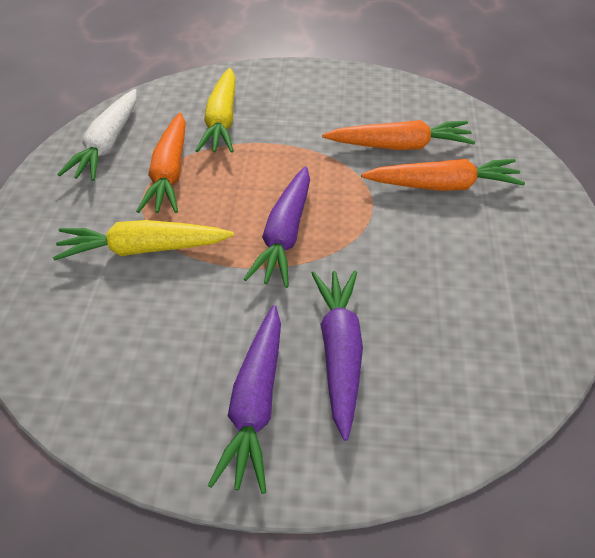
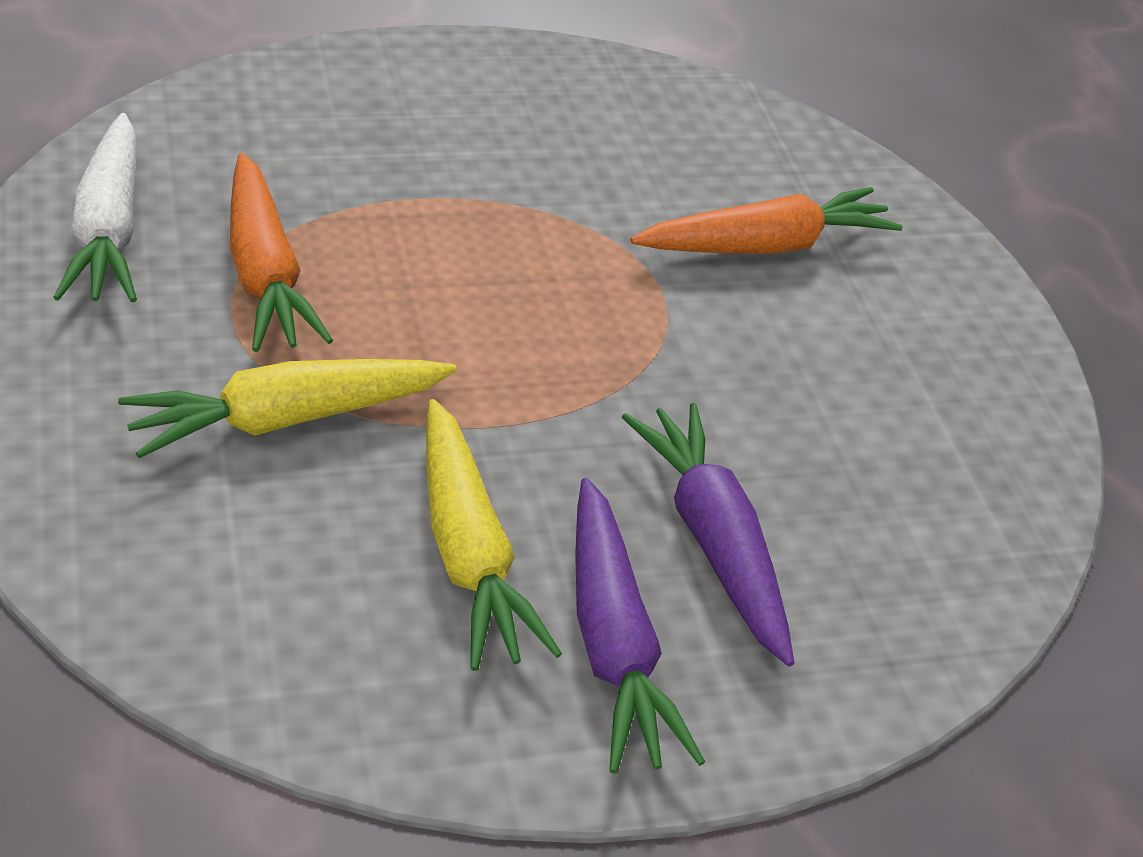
camera: 25 degrees left, 5 degrees down
yellow carrot [196,68,235,153] -> yellow carrot moved to [426,399,562,671]
purple carrot [244,166,310,288] -> none
orange carrot [322,120,475,150] -> none

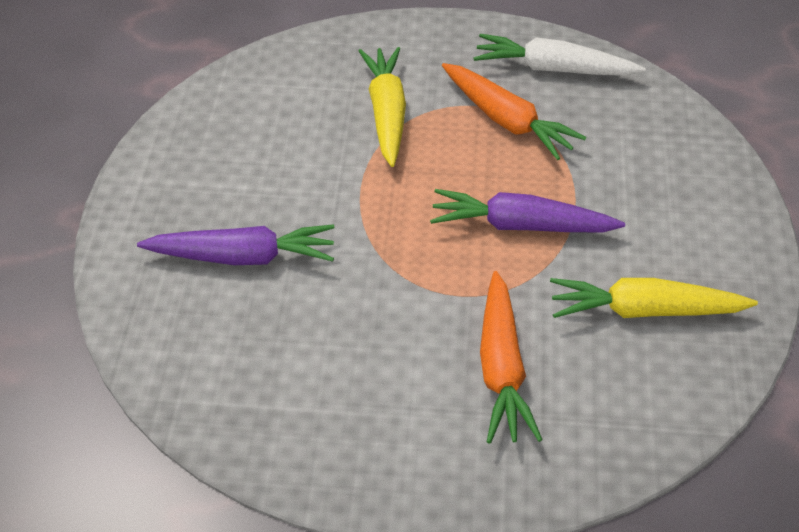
camera: 115 degrees right, 5 degrees up
orange carrot [230,153,333,352] -> orange carrot turned 135 degrees counterclockwise [442,63,586,160]
yellow carrot [426,399,562,671] -> yellow carrot moved to [550,278,758,318]
purple carrot [575,478,705,774] -> purple carrot moved to [430,189,625,232]

